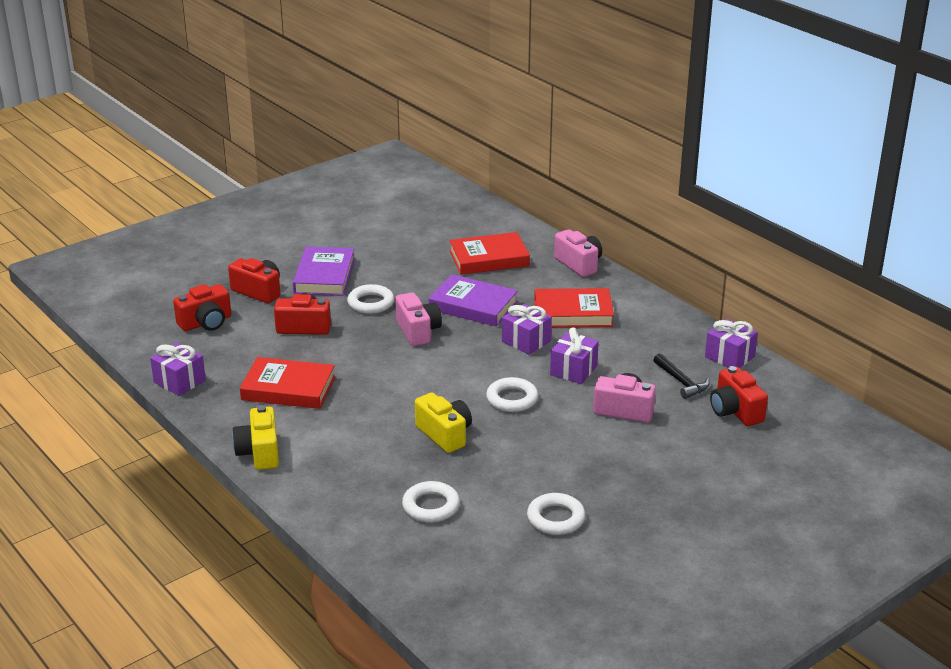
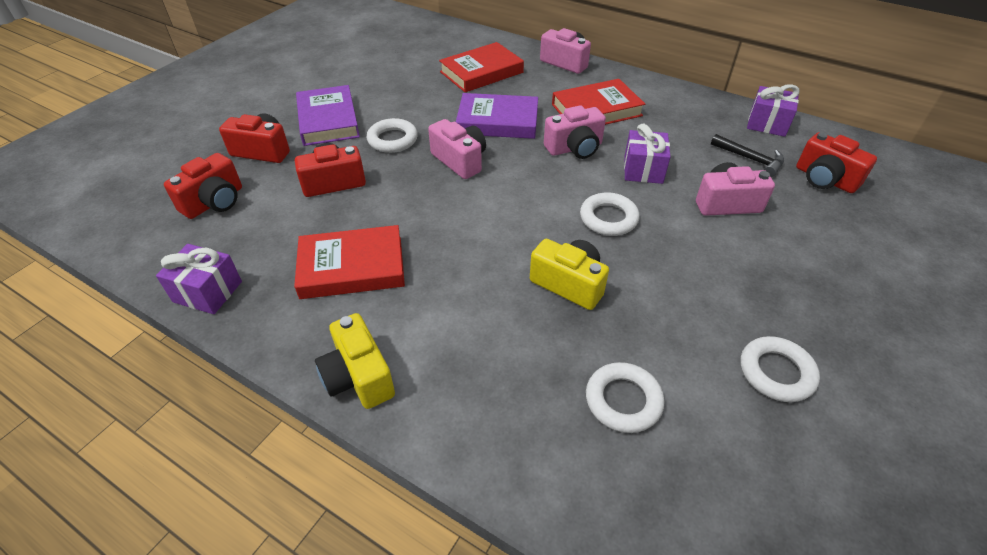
camera: 20 degrees left, 15 degrees up
purple gift [502,304,552,355] -> pink camera [544,105,606,159]

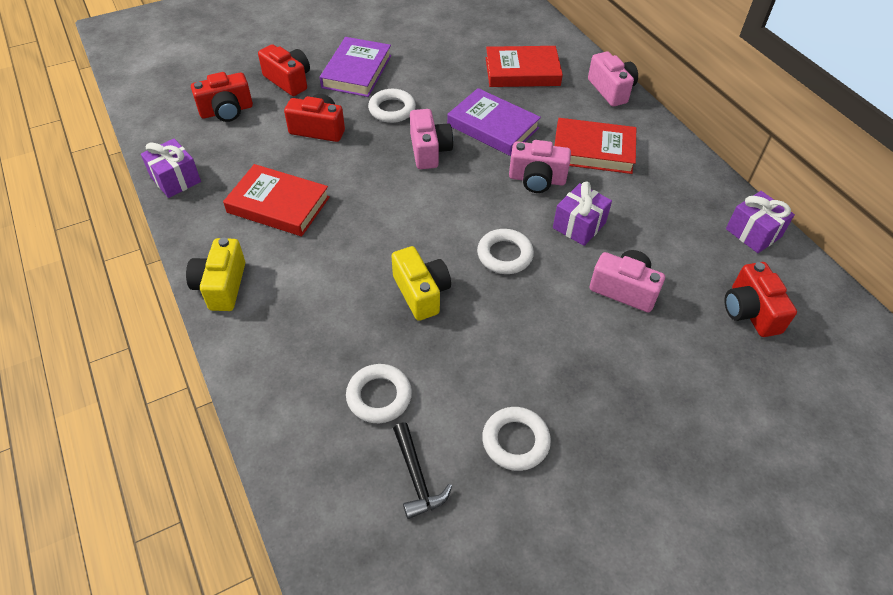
camera: 30 degrees right, 5 degrees up
black hammer [711,134,784,177] -> black hammer moved to [393,422,452,519]

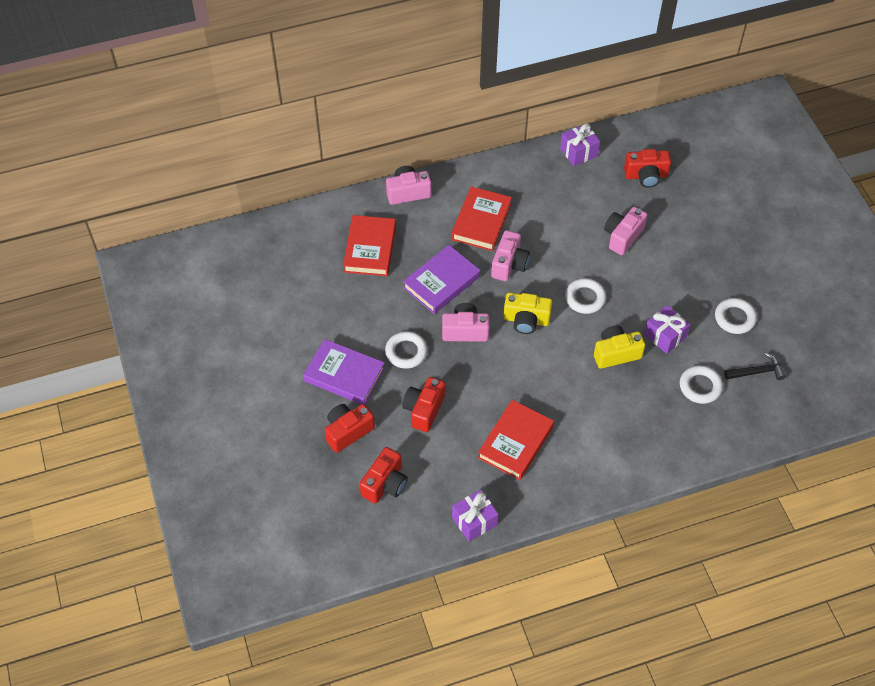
camera: 80 degrees left, 5 degrees up
yellow camera [186,238,245,311] -> yellow camera moved to [503,292,552,334]
red camera [191,72,253,122] -> red camera turned 45 degrees clockwise [360,447,408,503]
purple gift [553,182,612,246] -> purple gift moved to [644,305,690,354]

